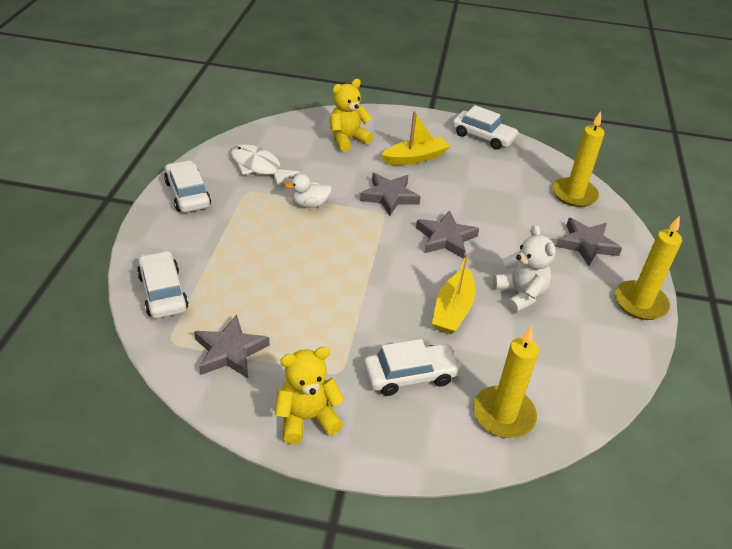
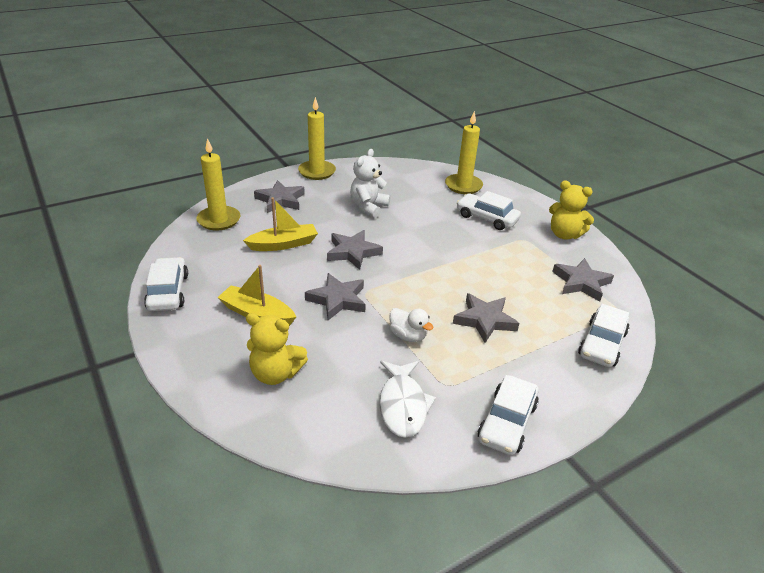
camera: 130 degrees left, 5 degrees down
yellow boat [432,253,475,334] -> yellow boat moved to [243,197,318,251]
none -> grey star [453,293,519,343]

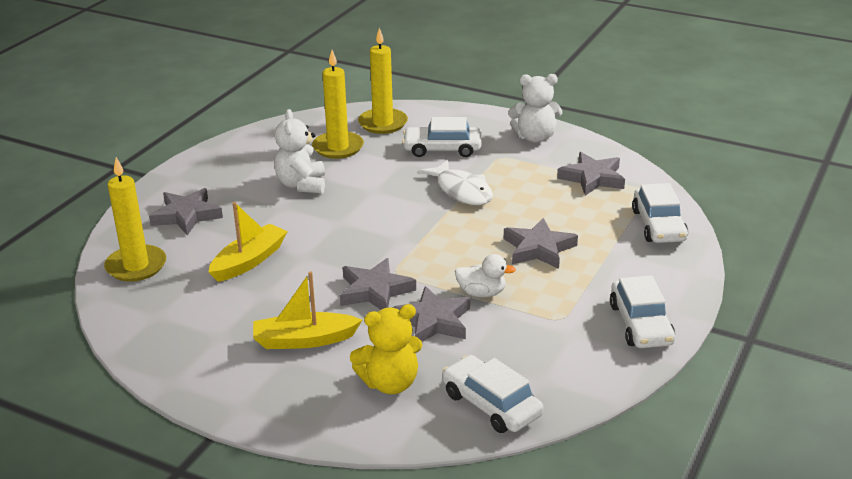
camera: 30 degrees left, 5 degrees down
white car [144,257,188,311] -> white car moved to [442,355,544,433]
yellow candle [298,97,336,180] -> yellow candle moved to [312,50,364,159]
grey star [327,230,383,270] -> grey star moved to [392,286,470,342]
white fish [379,361,436,438] -> white fish moved to [418,160,493,205]
yellow teddy bear [549,180,594,240] -> white teddy bear [508,74,562,143]

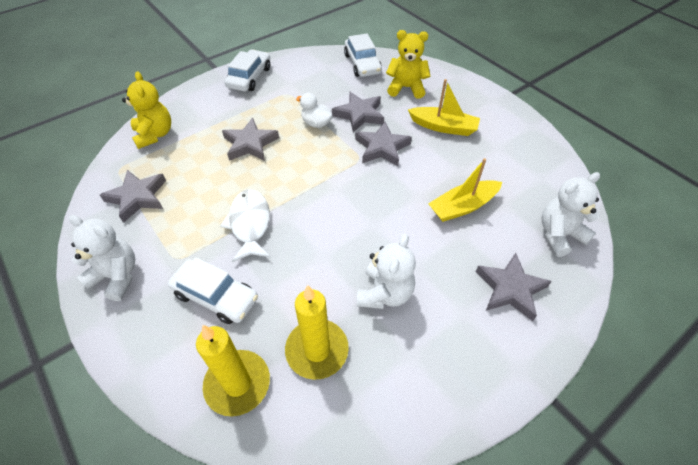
camera: 155 degrees left, 20 degrees up
yellow candle [104,157,166,282] -> white teddy bear [542,172,600,257]
white car [632,183,688,243] -> yellow teddy bear [122,71,171,149]

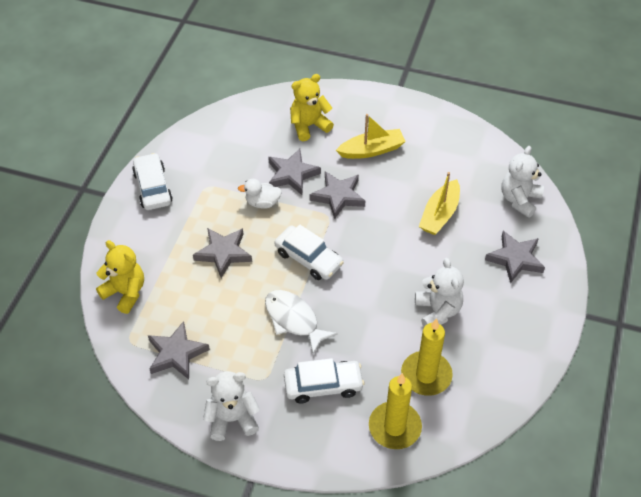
camera: 35 degrees left, 0 degrees up
white car [344,34,382,77] -> white car moved to [274,224,344,280]

